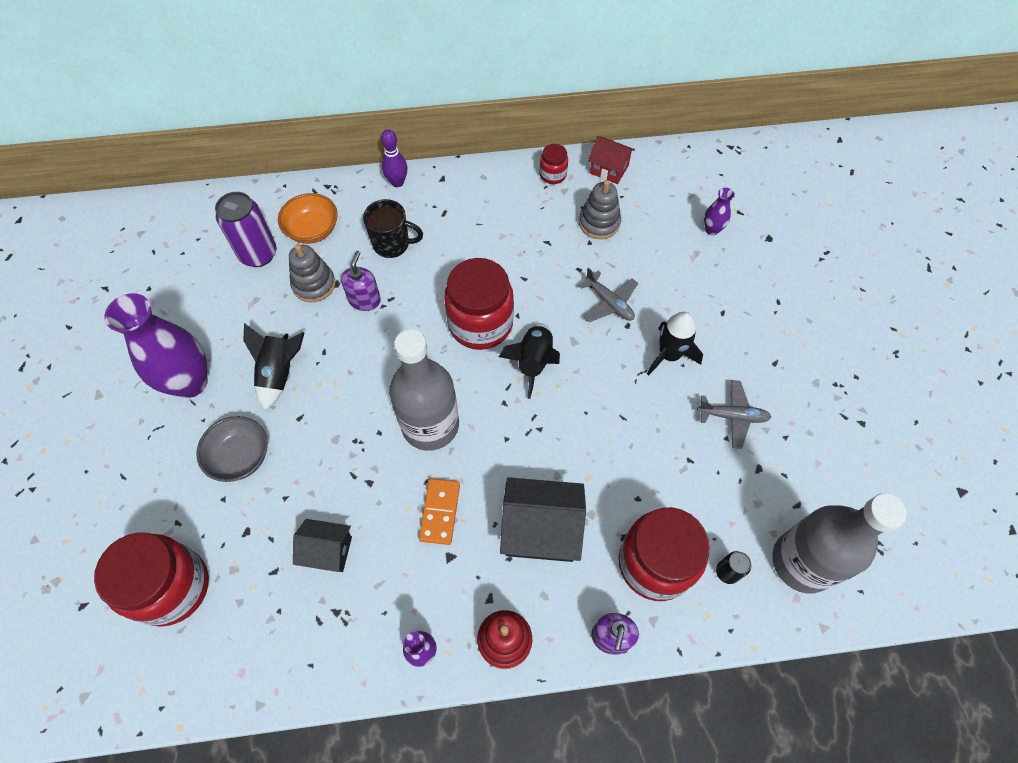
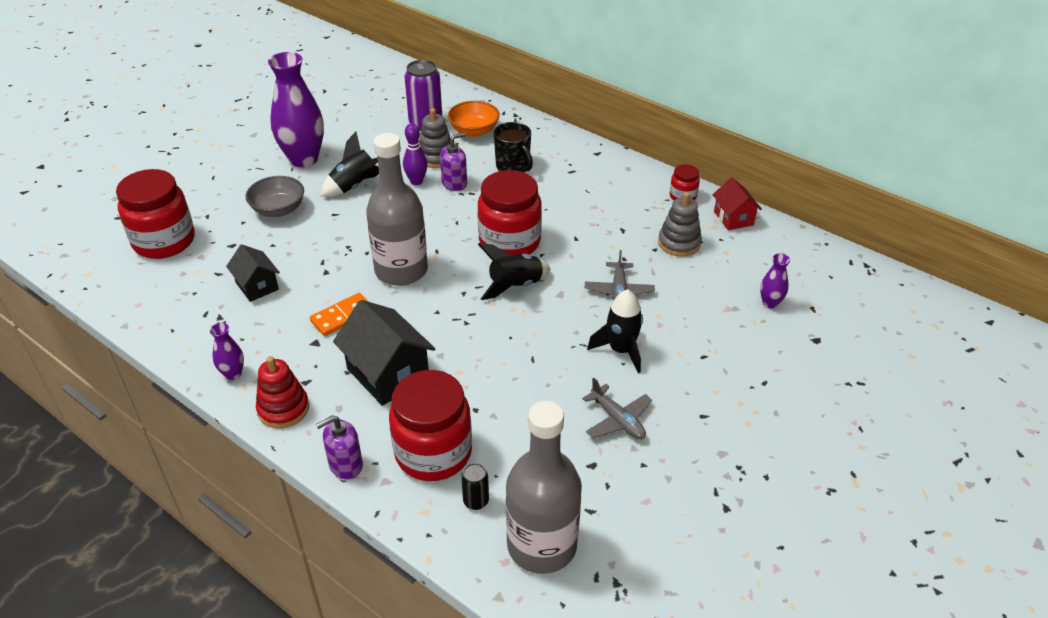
camera: 45 degrees right, 20 degrees down
purple bowling pin [381,129,407,187] -> purple bowling pin moved to [403,123,428,185]

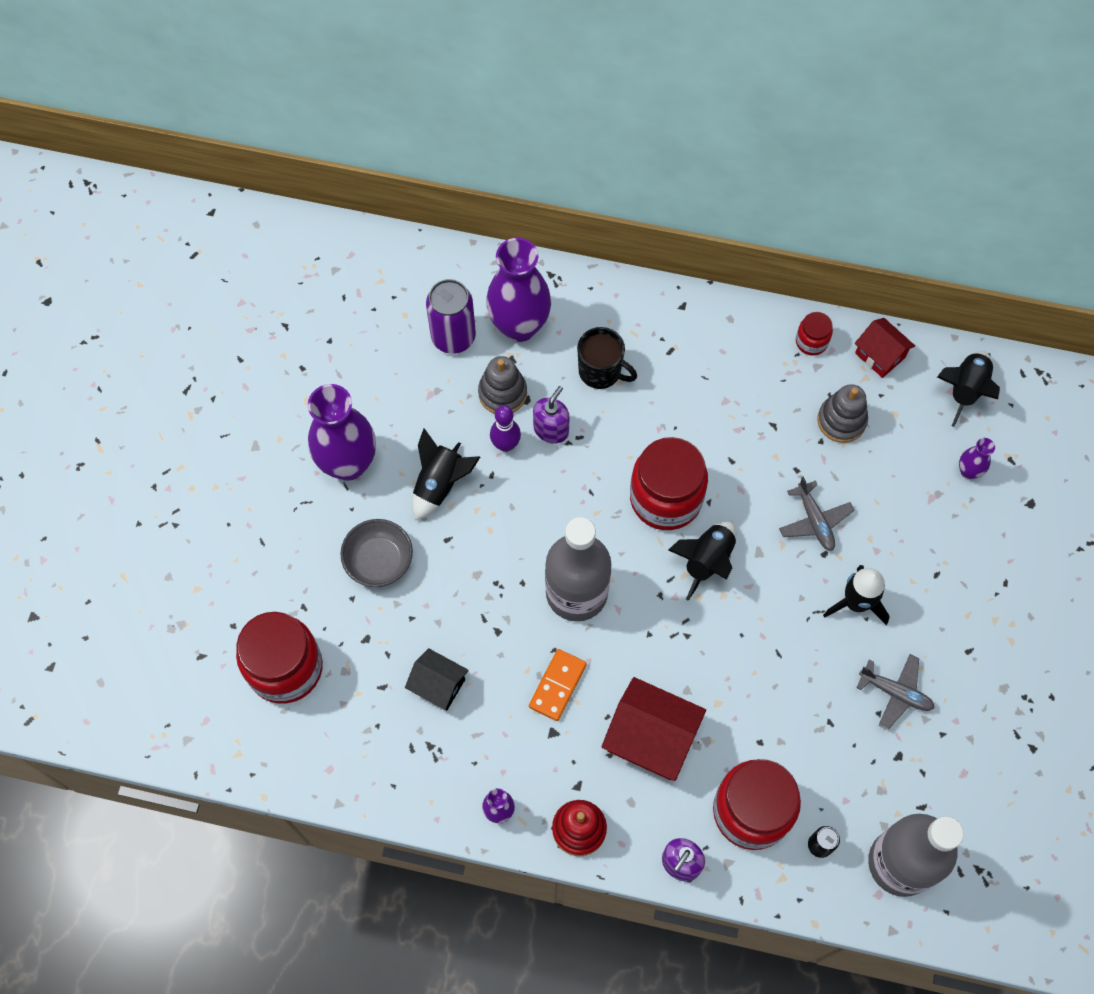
camera: 25 degrees left, 25 degrees up
black house [333,300,435,406] -> red house [602,677,706,781]
orange bowl [448,101,500,137] -> purple vase [486,238,551,342]
none -> black rocket [937,351,1000,427]

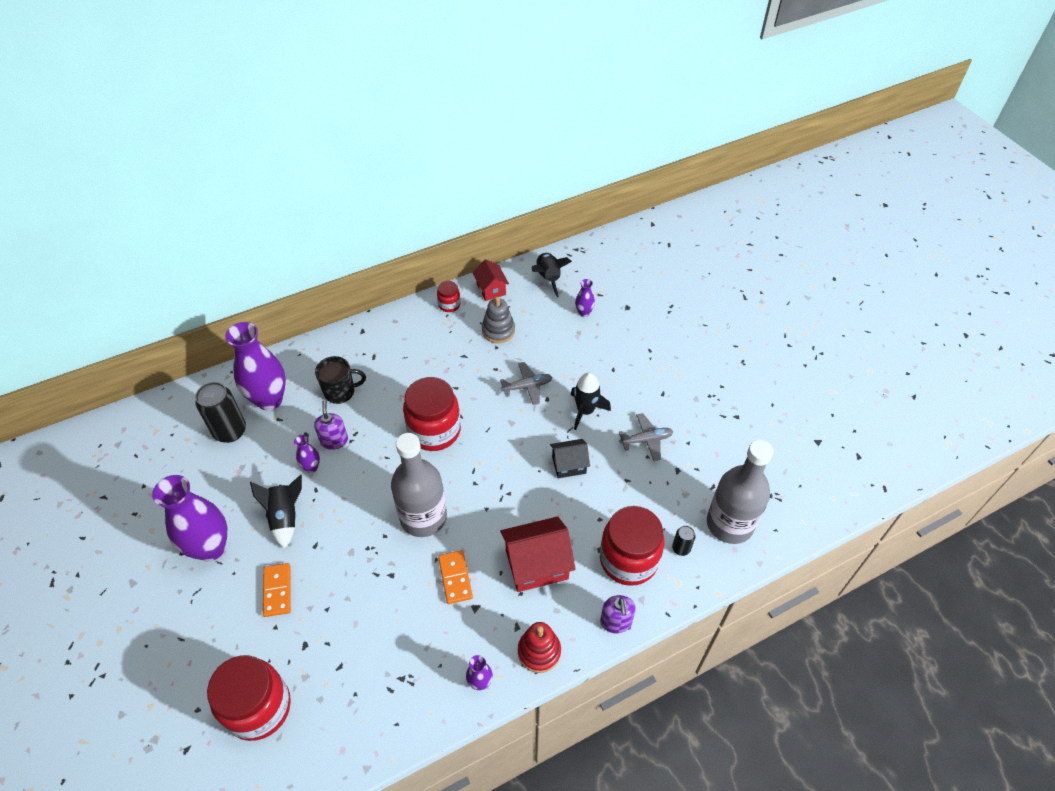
camera: 40 degrees left, 15 degrees down
grey bowl [340,519,413,587] -> orange domino [263,563,291,617]
black house [405,648,469,711] -> black house moved to [550,439,590,478]
purple can [426,279,476,354] -> black can [195,382,246,443]
grey stacking toy [478,356,527,414] -> none
purple bowling pin [490,405,521,452] -> purple vase [294,435,320,473]
black rocket [668,521,736,601] -> none
grey plane [779,476,854,551] -> grey plane turned 45 degrees counterclockwise [500,362,552,405]
red house [855,318,915,378] -> red house turned 60 degrees clockwise [473,259,509,301]

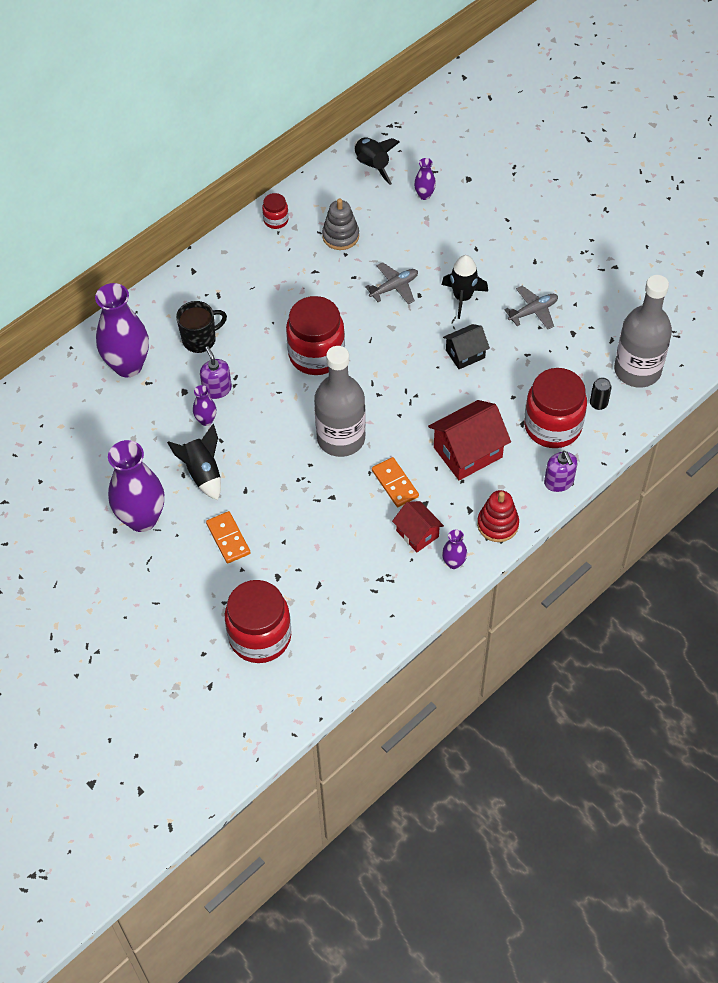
camera: 15 degrees left, 5 degrees up
black can [195,382,246,443] -> none
red house [473,259,509,301] -> red house moved to [392,501,444,552]

